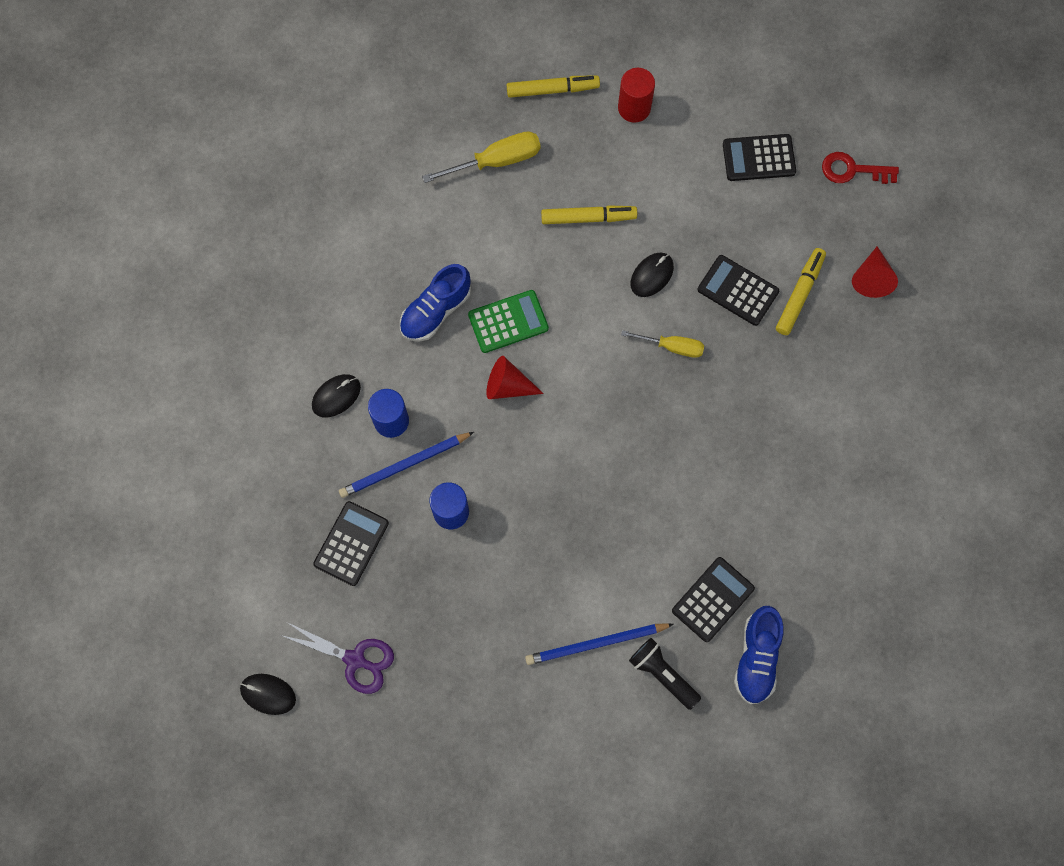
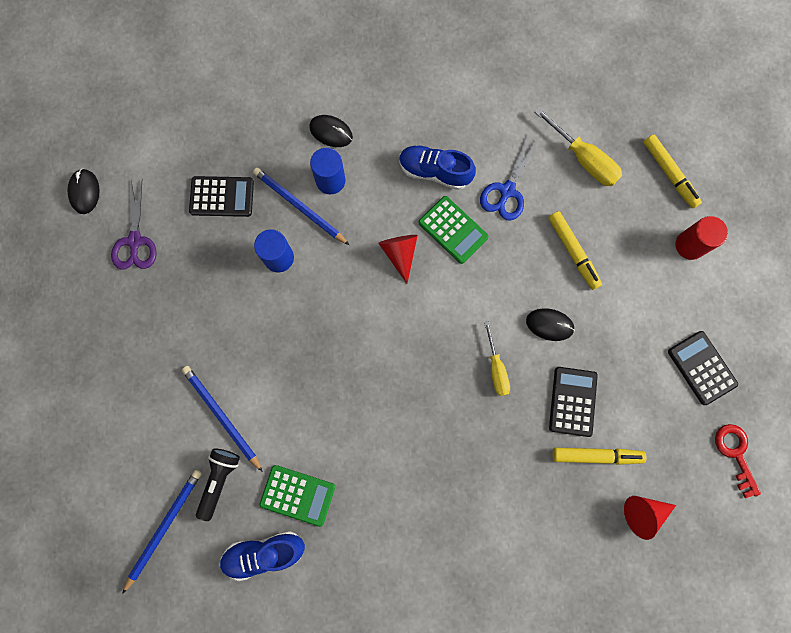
camera: 65 degrees right, 5 degrees up
black calculator [672,557,755,642] -> green calculator [259,465,335,527]
none -> blue pencil [122,470,202,594]
none -> blue scissors [480,136,539,221]

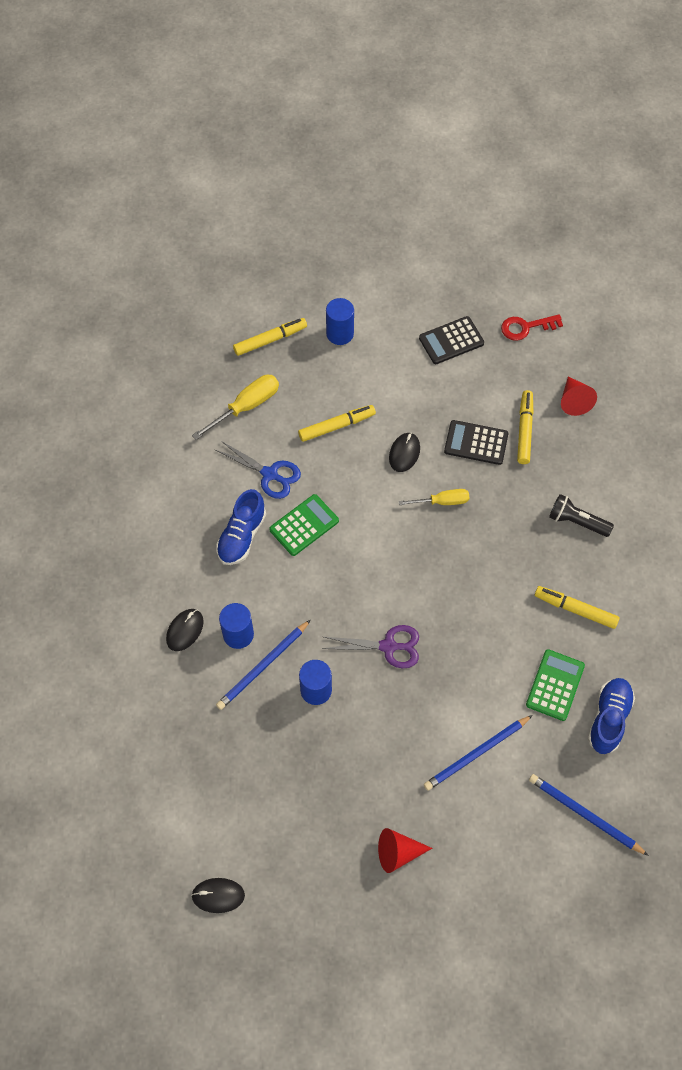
camera: 85 degrees left, 15 degrees down
purple scissors [111,180,157,270] -> purple scissors moved to [322,625,419,668]
black calculator [189,176,254,217] -> none
black flashlight [196,448,240,521] -> black flashlight moved to [549,494,614,537]
blue shoe [219,531,305,581] -> blue shoe turned 150 degrees counterclockwise [588,678,635,754]
red cone [378,235,418,283] -> red cone moved to [378,828,432,873]
red cylinder [675,216,728,260] -> blue cylinder [326,298,354,345]
none -> yellow marker [535,586,620,629]

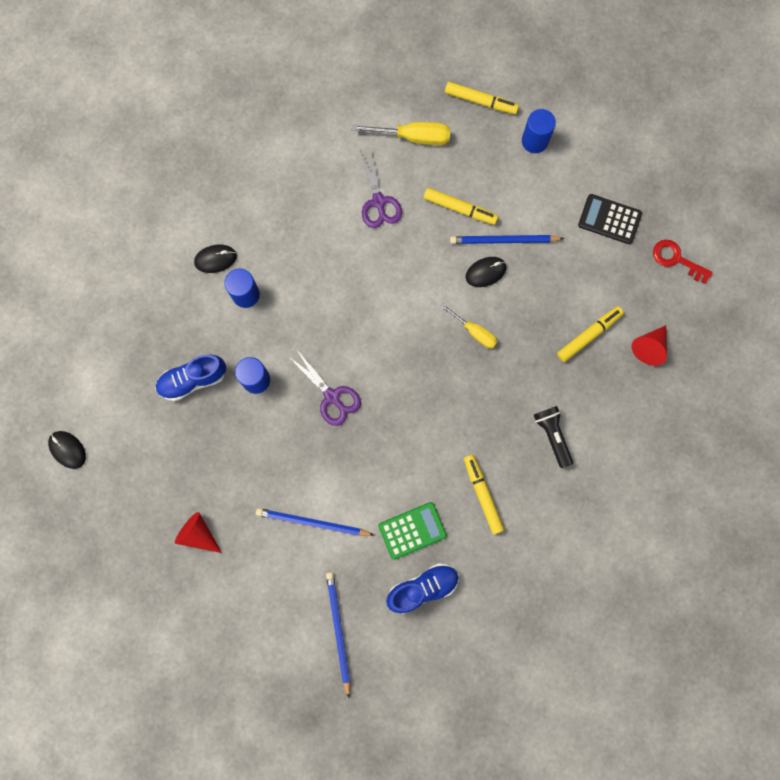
camera: 45 degrees right, 15 degrees up
blue scissors [215,441,301,499] -> purple scissors [360,148,402,228]
blue shoe [216,489,266,565] -> blue shoe moved to [155,355,226,402]
blue pencil [216,620,310,710] -> blue pencil moved to [450,235,564,244]
green calculator [269,494,339,556] -> none
black calculator [444,420,508,465] -> none

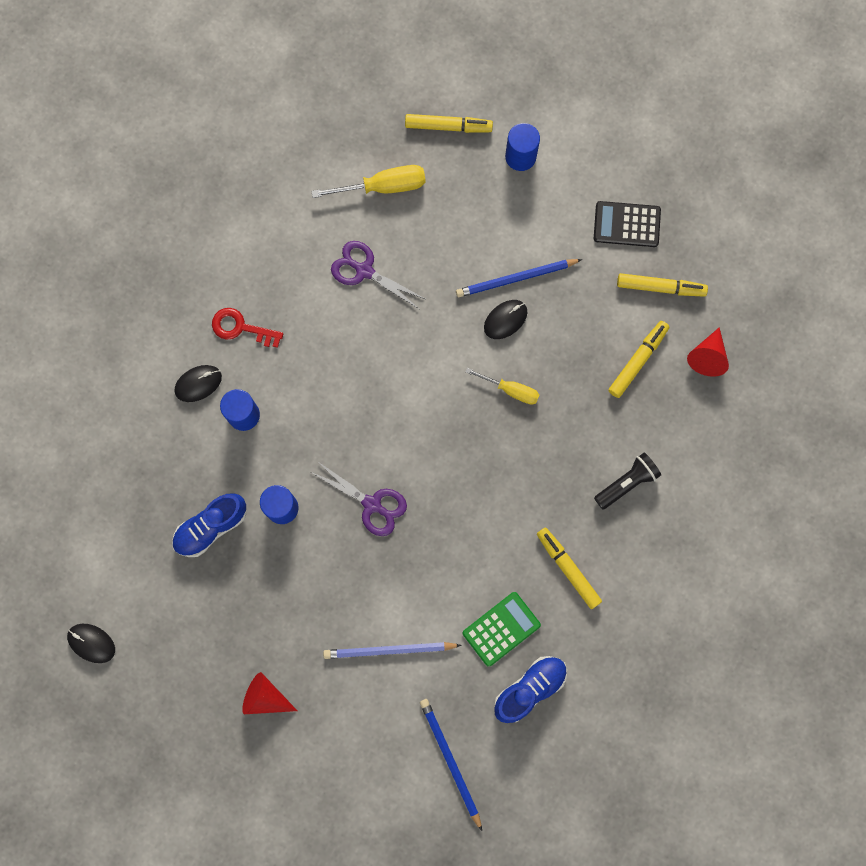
camera: 15 degrees left, 0 degrees up
purple scissors [360,148,402,228] -> purple scissors turned 150 degrees clockwise [331,241,425,309]
yellow marker [424,188,498,225] -> yellow marker moved to [617,273,708,297]
black flashlight [534,406,573,468] -> black flashlight turned 90 degrees clockwise [594,453,661,510]
red key [653,240,713,284] -> red key moved to [212,308,283,348]

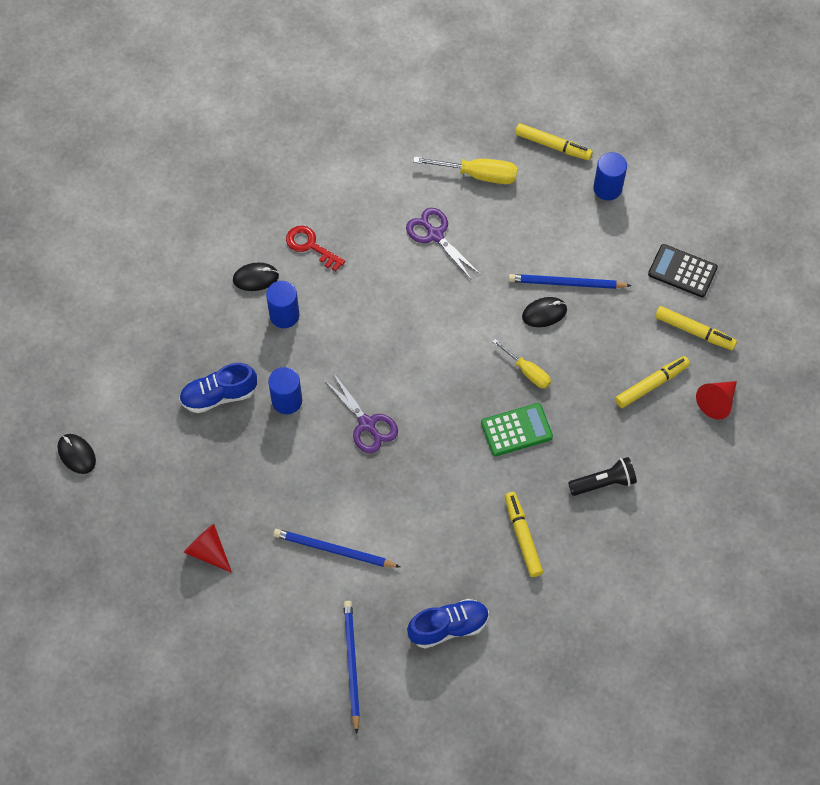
camera: 20 degrees right, 15 degrees down
green calculator [463,592,541,667] -> green calculator moved to [481,403,553,456]

